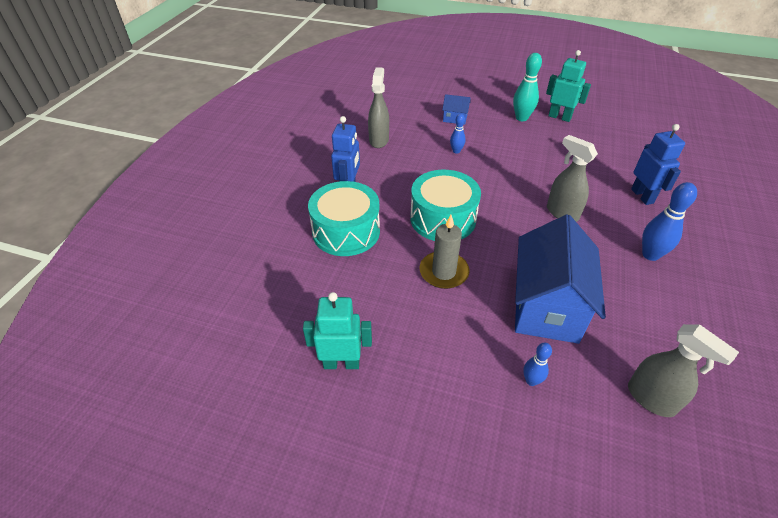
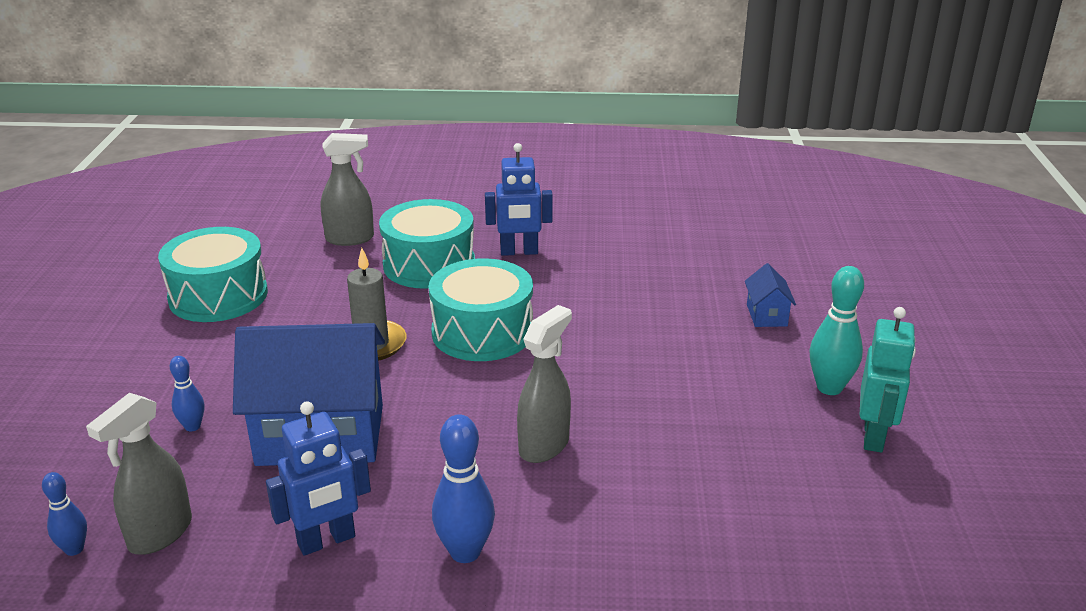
camera: 75 degrees right, 15 degrees down
turquoise robot [303,292,372,369] -> turquoise drum [158,227,268,322]
grey spray bottle [368,67,389,148] -> grey spray bottle moved to [321,133,374,246]
blue bowling pin [450,114,466,154] -> blue bowling pin moved to [42,472,87,556]
blue robot [631,124,685,205] -> blue robot moved to [266,401,371,556]

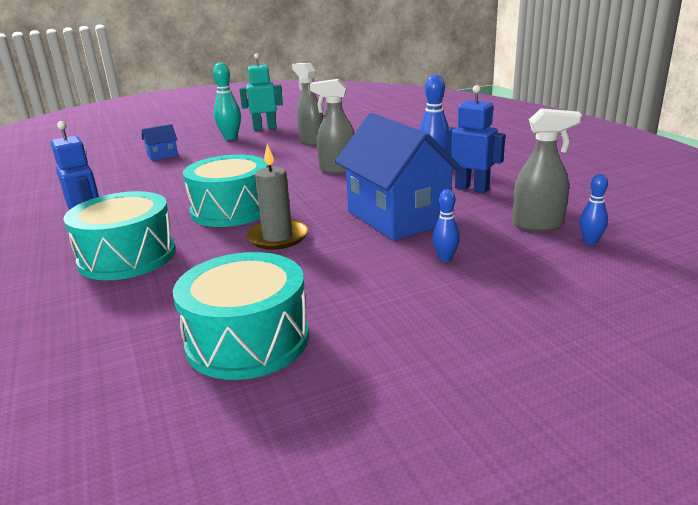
camera: 115 degrees left, 5 degrees down
grey spray bottle [321,133,374,246] -> grey spray bottle moved to [292,63,323,146]

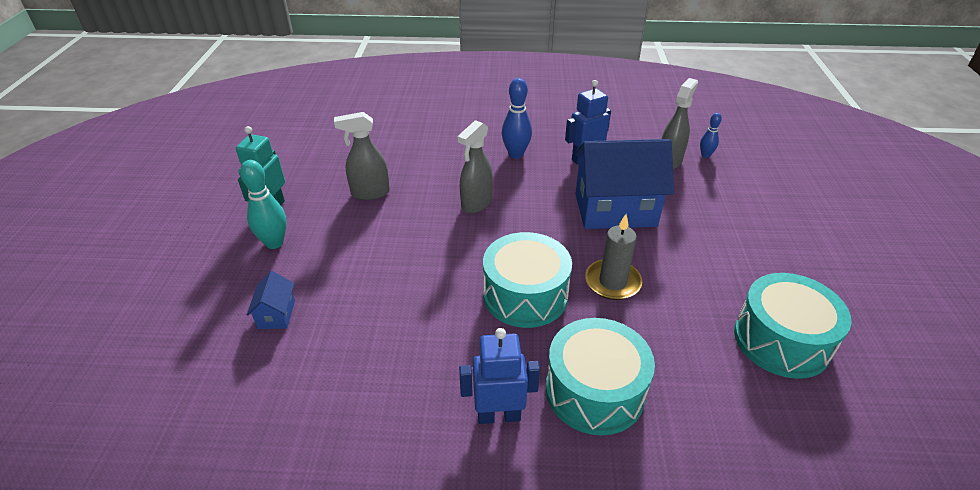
camera: 65 degrees left, 15 degrees up
blue bowling pin [432,189,460,262] -> none

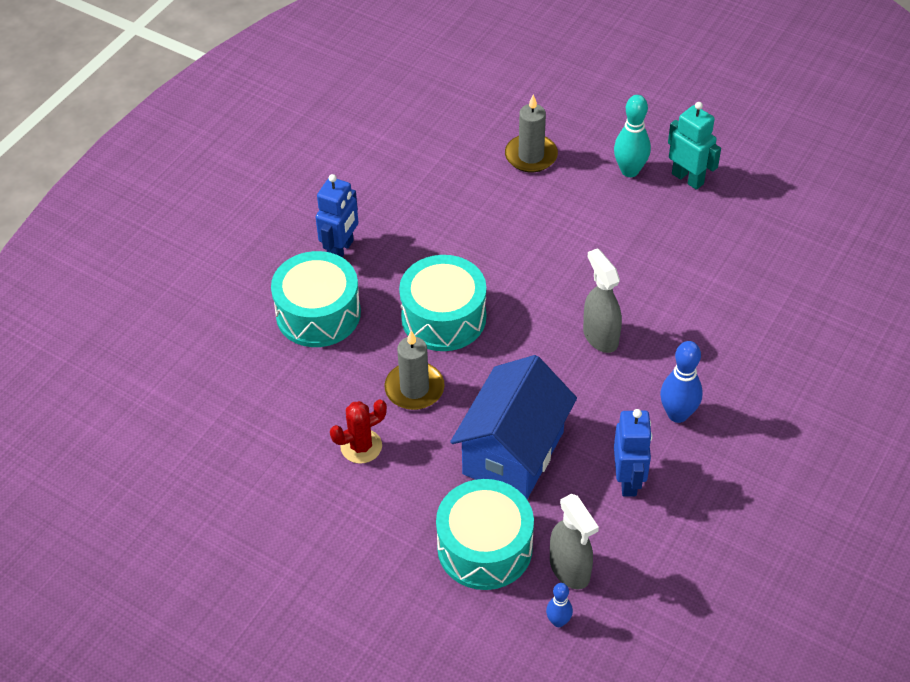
camera: 120 degrees right, 10 degrees up
blue house [247,271,295,329] -> grey candle [505,94,558,173]
grey spray bottle [334,112,390,200] -> none
turquoise drum [734,273,852,379] -> turquoise drum moved to [436,479,534,590]
none -> red cactus [330,399,387,464]

